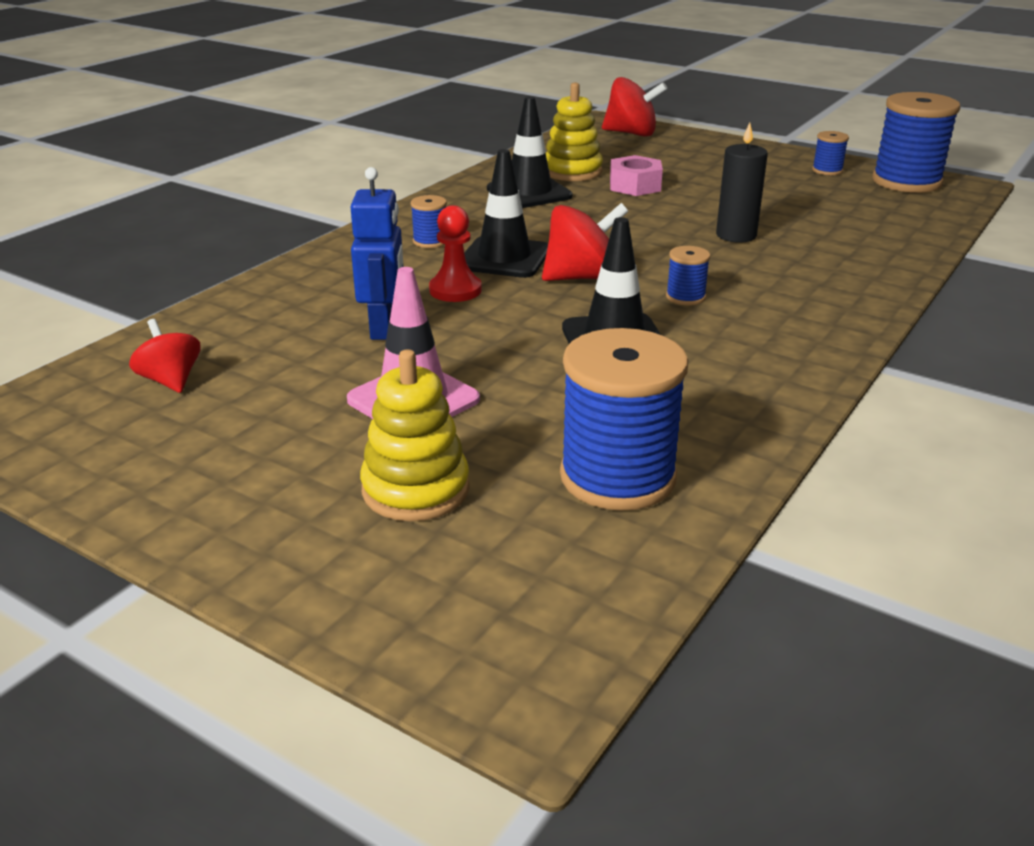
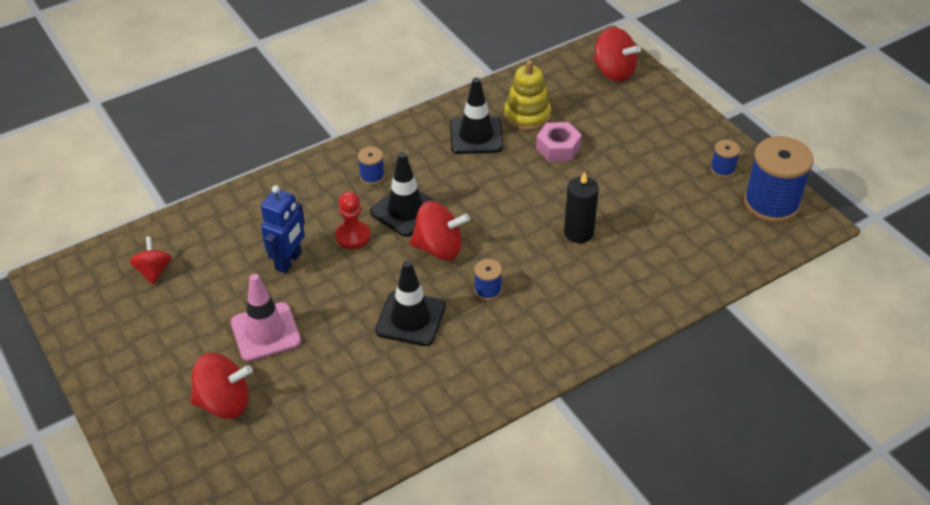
camera: 25 degrees right, 15 degrees up
yellow stacking toy [360,349,469,521] -> red spinning top [190,353,253,419]
blue spool [560,328,688,511] -> none

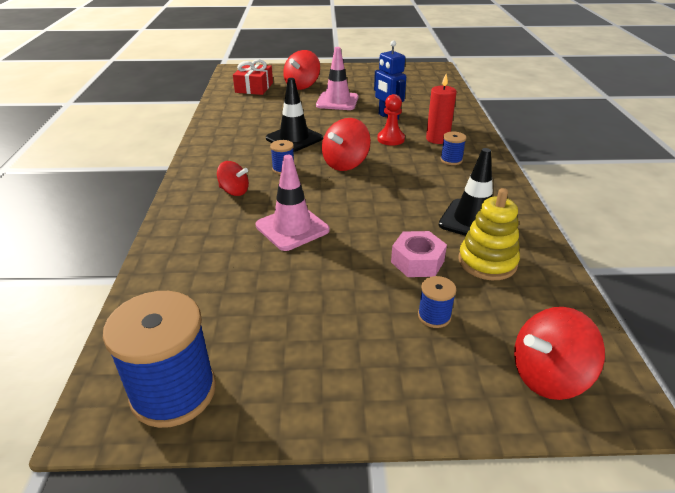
camera: 120 degrees right, 10 degrees down
red spinning top [129,236,172,285] -> red spinning top moved to [217,161,249,196]
black traffic cone [370,152,437,237] -> none
black candle [564,171,599,243] -> pink traffic cone [255,155,330,251]
blue spool [710,140,740,178] -> blue spool moved to [418,276,456,328]
none -> red gift [233,59,273,95]
none -> red candle [426,74,457,144]

